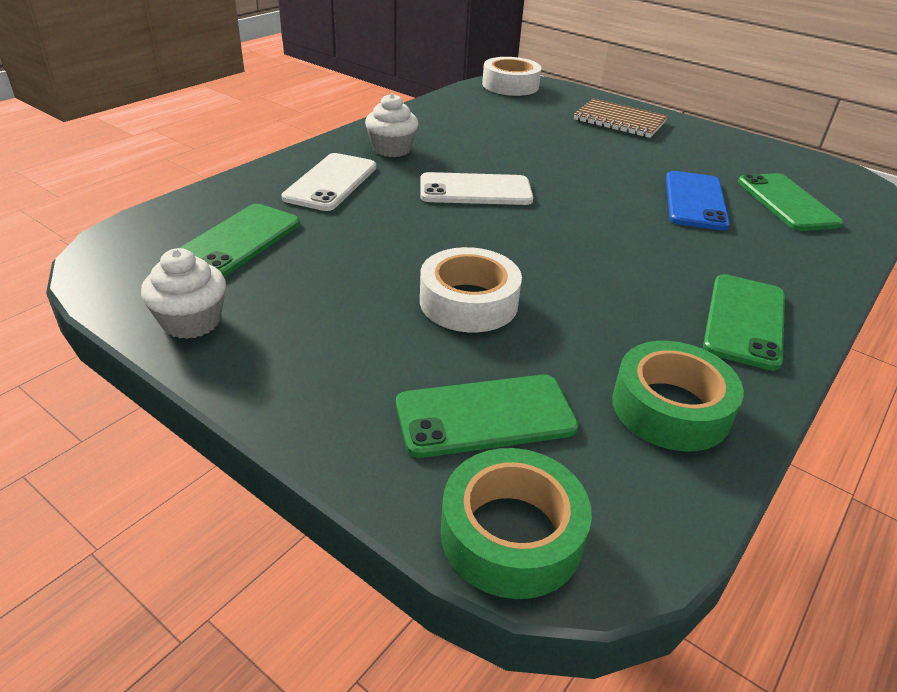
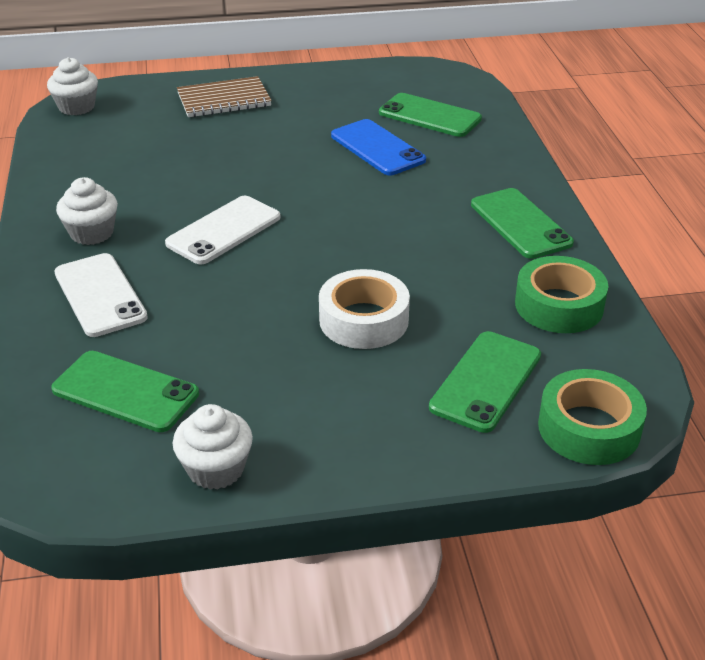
camera: 45 degrees left, 0 degrees up
green phone [180,204,300,277] -> green phone turned 45 degrees counterclockwise [51,351,199,432]
white tape [482,57,542,96] -> white cupcake [47,57,98,115]

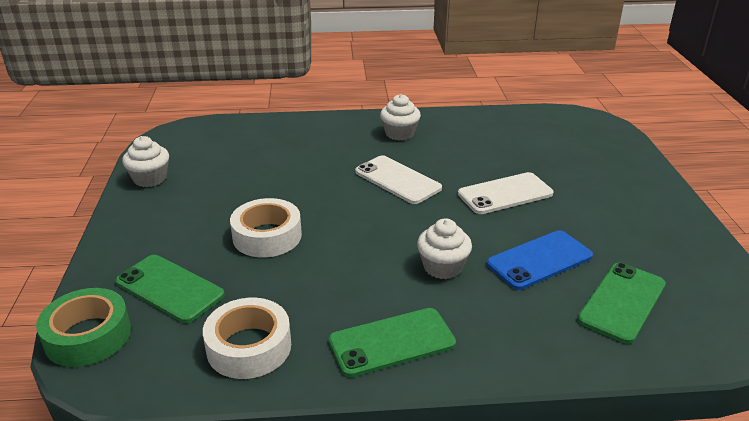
camera: 95 degrees right, 5 degrees down
white cupcake [47,57,98,115] -> white cupcake moved to [417,218,472,279]
green phone [51,351,199,432] -> none
white phone [54,253,148,337] -> white phone moved to [458,172,553,214]
brown notebook [177,76,272,117] -> none
green tape [515,256,608,333] -> white tape [203,298,291,379]

